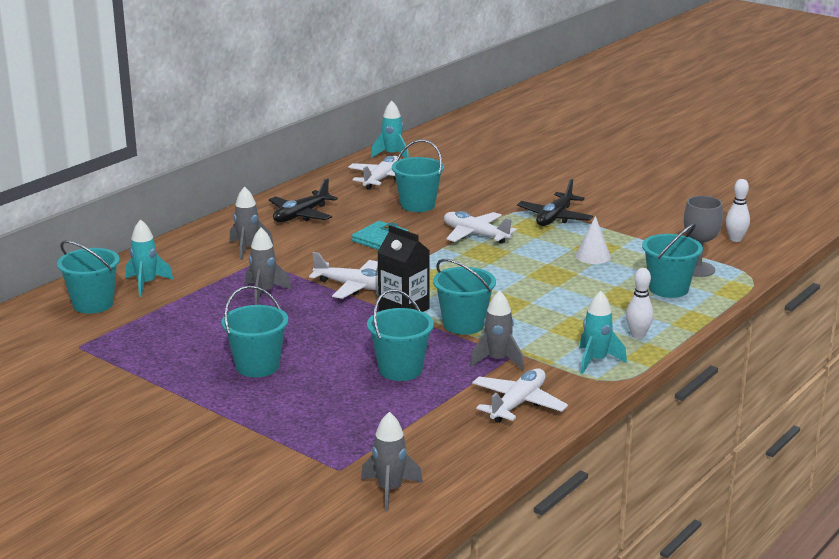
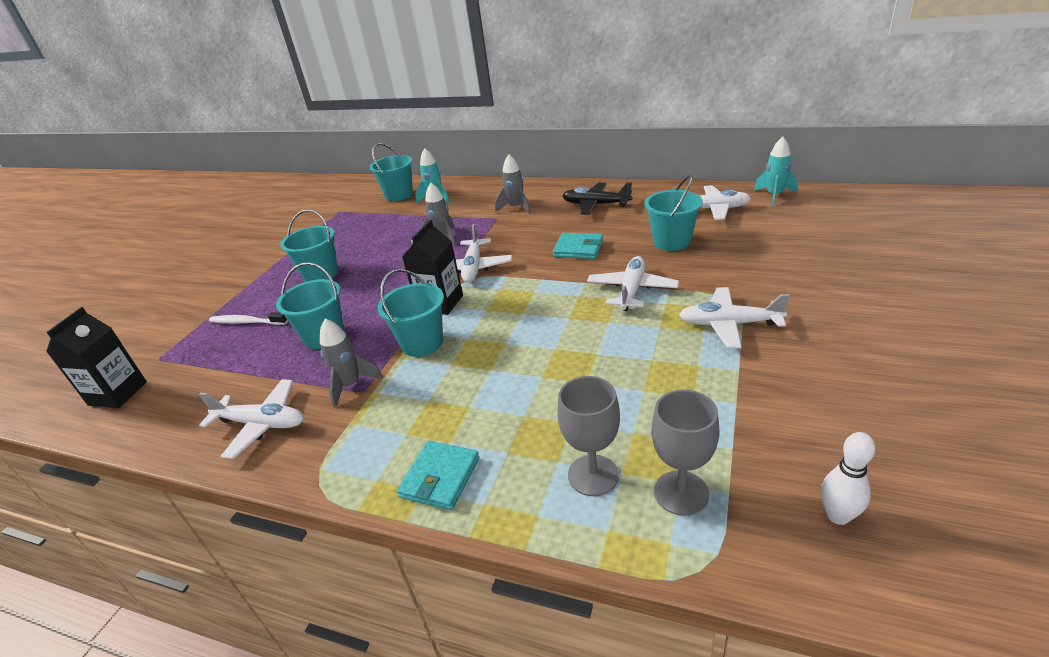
camera: 75 degrees right, 10 degrees up
grey rocket [361,412,423,512] -> black carton [46,307,147,408]
black plane [517,179,593,226] -> white plane [679,287,790,348]
white cone [575,216,611,264] -> none
turquoise rocket [579,291,627,374] -> none
white bowling pin [626,268,654,339] -> turquoise wallet [397,441,479,510]
turquoise bucket [642,223,703,298] -> grey goblet [557,376,620,496]
none -> white toothbrush [209,312,288,325]

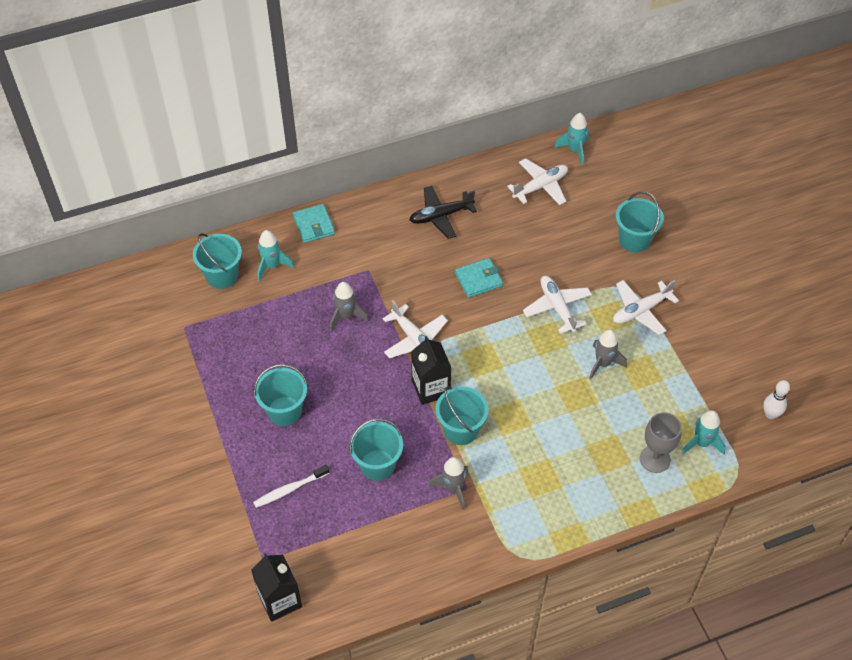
camera: 45 degrees left, 20 degrees up
white plane [198,379,304,459] -> none
turquoise wallet [397,441,479,510] -> turquoise wallet moved to [293,204,335,243]
grey rocket [495,154,531,214] -> grey rocket moved to [589,329,627,380]
turquoise bucket [644,175,703,251] -> turquoise bucket moved to [616,192,664,253]
grey goblet [651,389,720,516] -> turquoise rocket [682,410,726,455]

